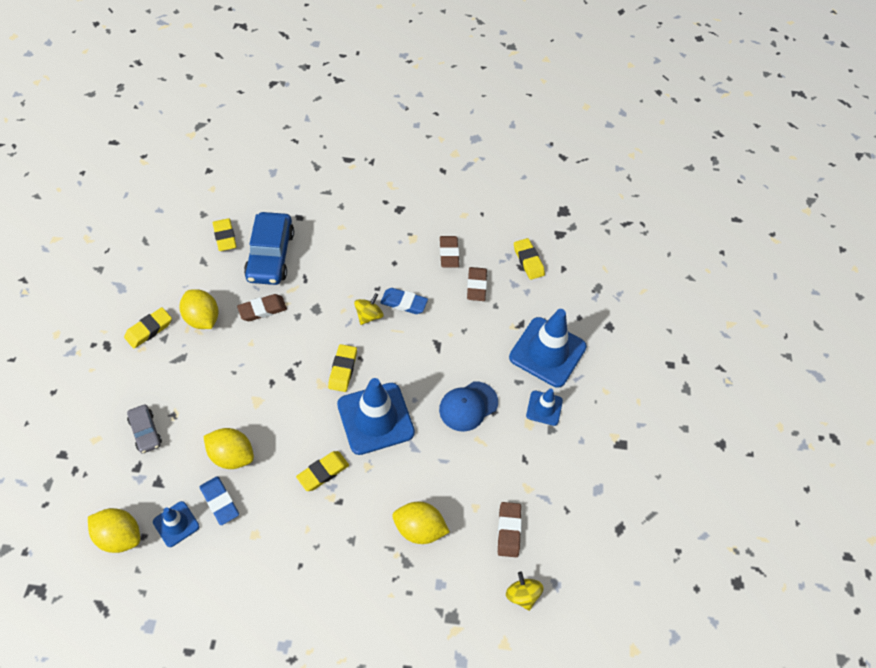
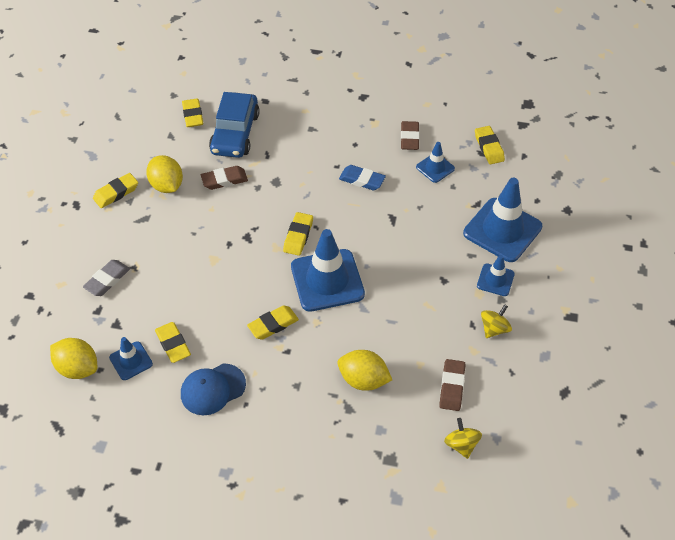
camera: 10 degrees right, 5 degrees down
grey car [127,404,162,454] -> grey eraser [83,260,130,296]
blue eraser [200,476,239,525] -> yellow eraser [155,322,191,363]
yellow lemon [203,428,254,469] -> none
yellow spinning top [354,293,384,325] -> yellow spinning top moved to [481,304,512,338]
blue cap [439,381,498,432] -> blue cap moved to [181,363,246,415]
brown eraser [467,267,487,301] -> blue traffic cone [416,142,455,183]

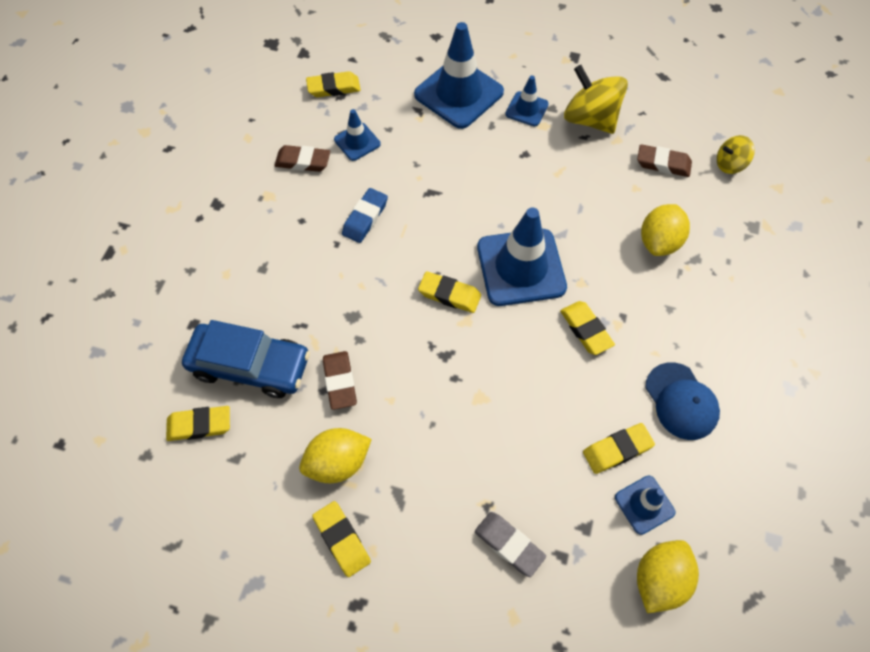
camera: 85 degrees left, 10 degrees up
yellow spinning top [481,304,512,338] -> yellow spinning top [564,65,628,134], size x1.82

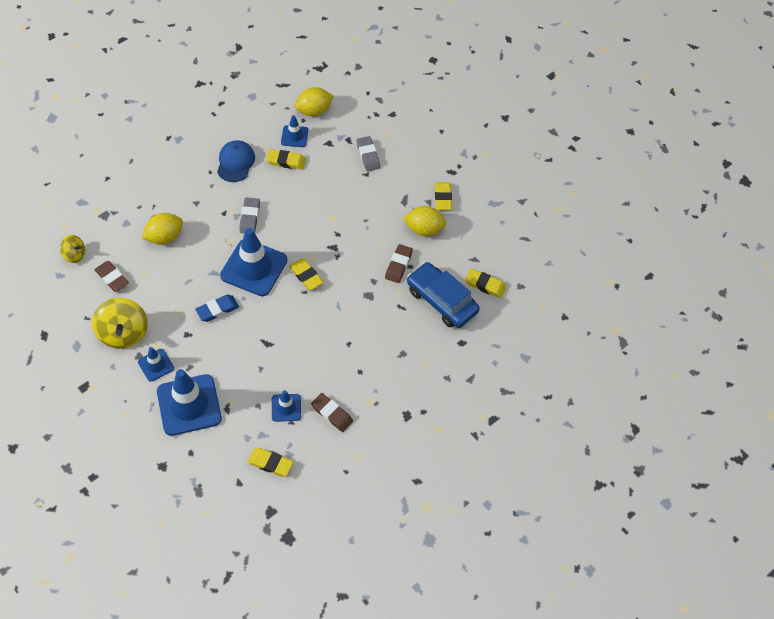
camera: 150 degrees left, 5 degrees down
blue eraser [342,188,388,243] -> blue eraser moved to [195,295,239,322]
yellow eraser [560,301,615,355] -> grey eraser [239,198,260,234]

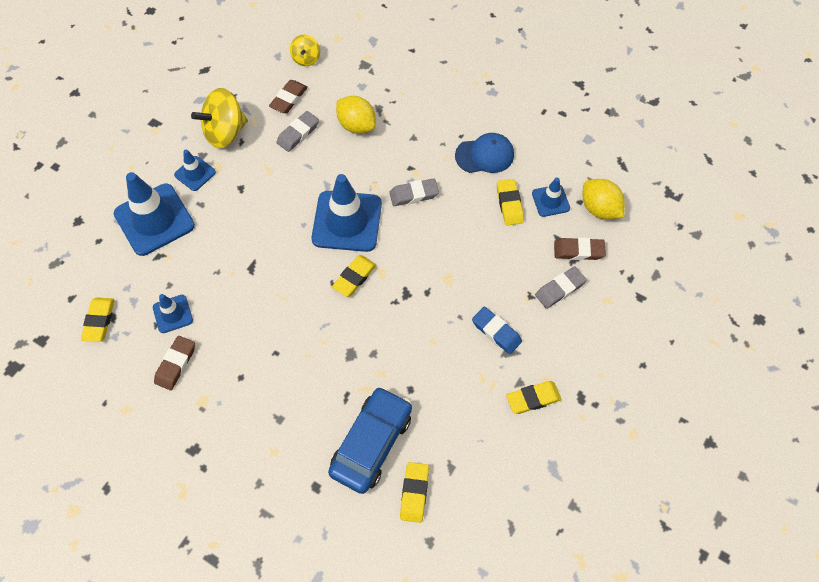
camera: 75 degrees right, 5 degrees up
blue eraser [195,295,239,322] -> blue eraser moved to [472,307,522,354]
brown eraser [385,244,413,283] -> brown eraser moved to [554,238,606,260]
yellow lemon [403,206,447,236] -> none
none -> grey eraser [277,111,319,152]

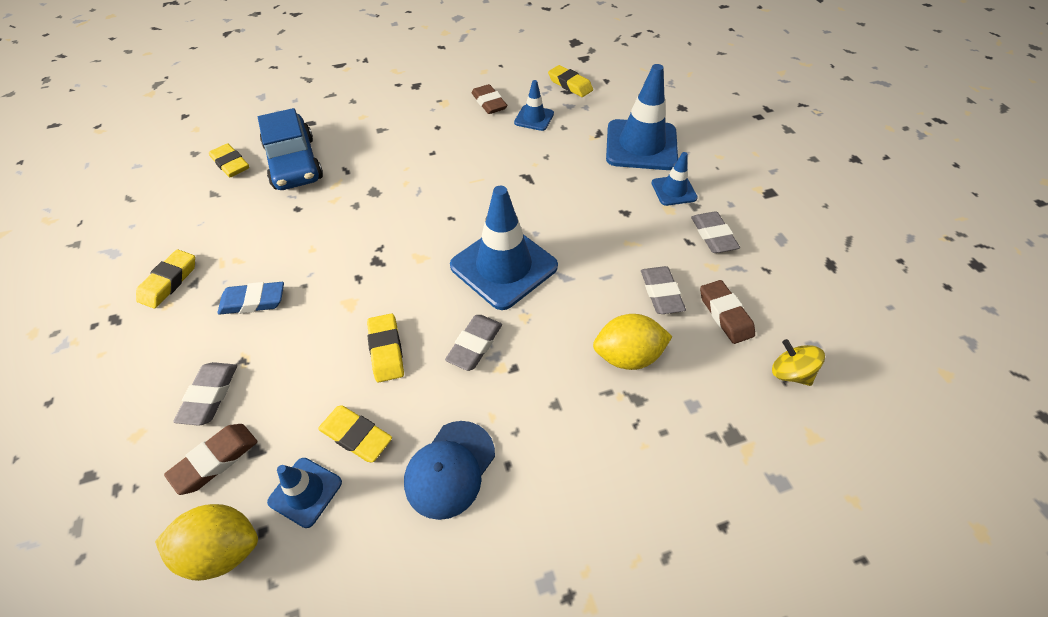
camera: 130 degrees right, 10 degrees down
yellow spinning top [191,88,248,148] -> grey eraser [691,211,740,253]
yellow eraser [332,255,376,297] -> yellow eraser moved to [367,314,404,382]

